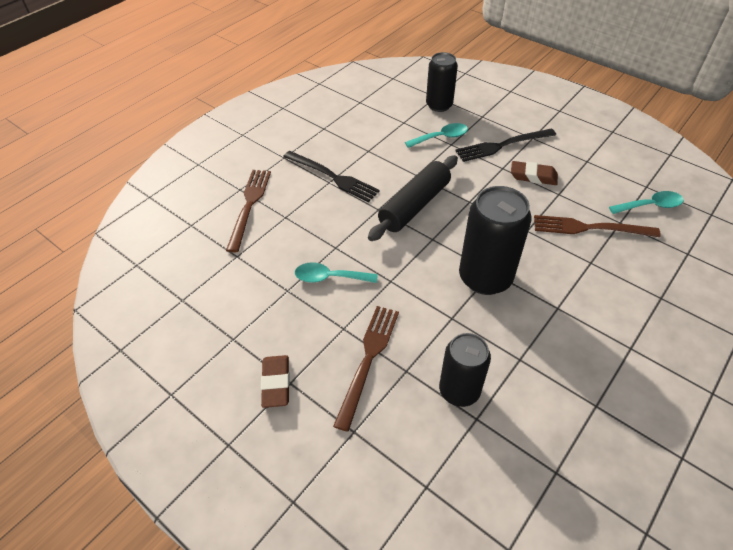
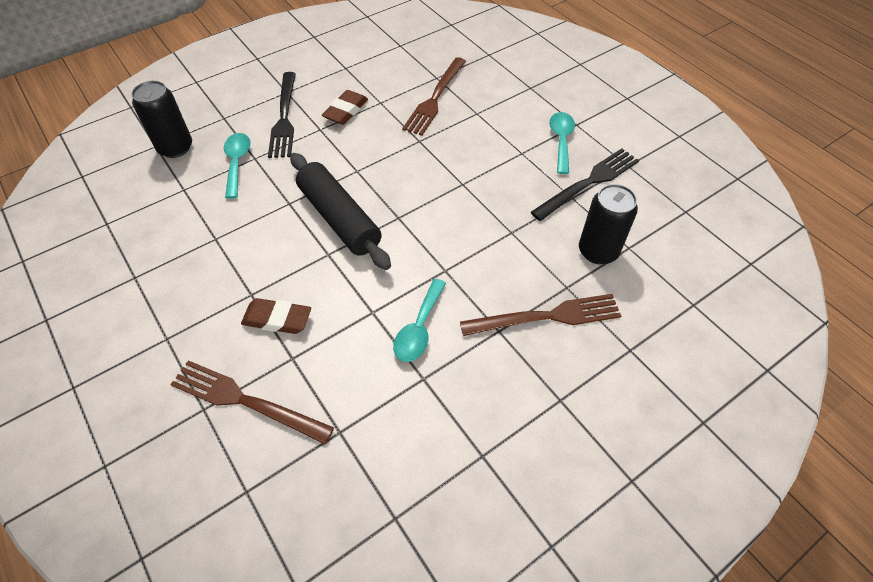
camera: 75 degrees left, 5 degrees up
brown eraser [261,355,290,408] -> brown eraser moved to [241,298,311,334]
black fork [283,151,380,202] -> black fork moved to [531,148,639,221]
brown fork [333,306,399,432] -> brown fork turned 135 degrees clockwise [460,294,621,336]
black can [459,186,532,295] -> none
turquoise spoon [609,191,684,214] -> turquoise spoon moved to [549,112,575,174]

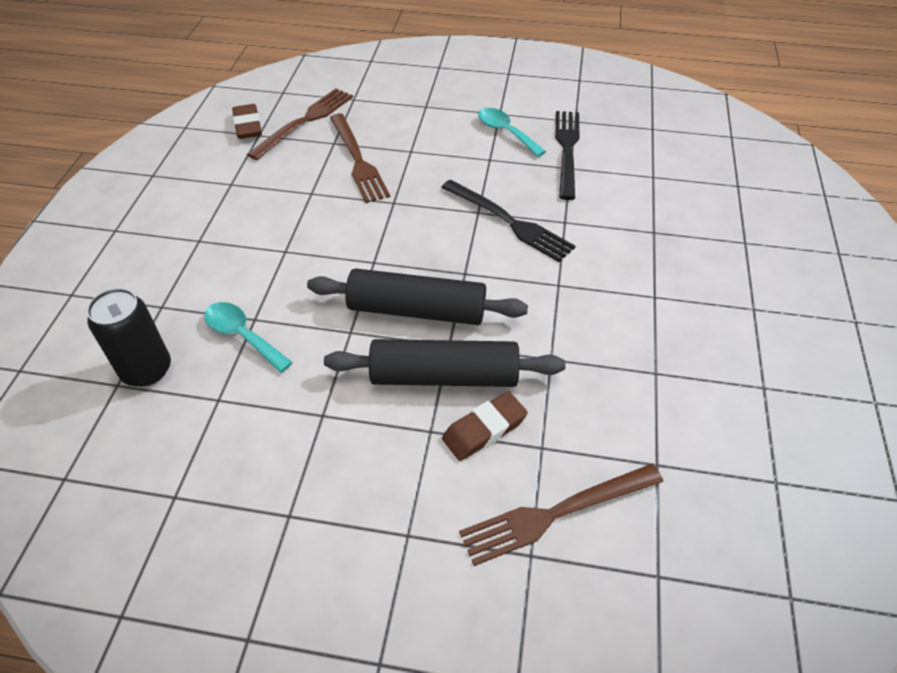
camera: 45 degrees left, 5 degrees down
black fork [268,72,296,158] -> black fork moved to [441,180,576,262]
brown eraser [322,90,368,125] -> brown eraser moved to [232,104,262,139]
turquoise spoon [393,279,446,362] -> none
brown fork [460,294,621,336] -> brown fork moved to [247,88,353,160]
black can [579,184,638,265] -> none
none -> black rolling pin [324,339,566,387]

